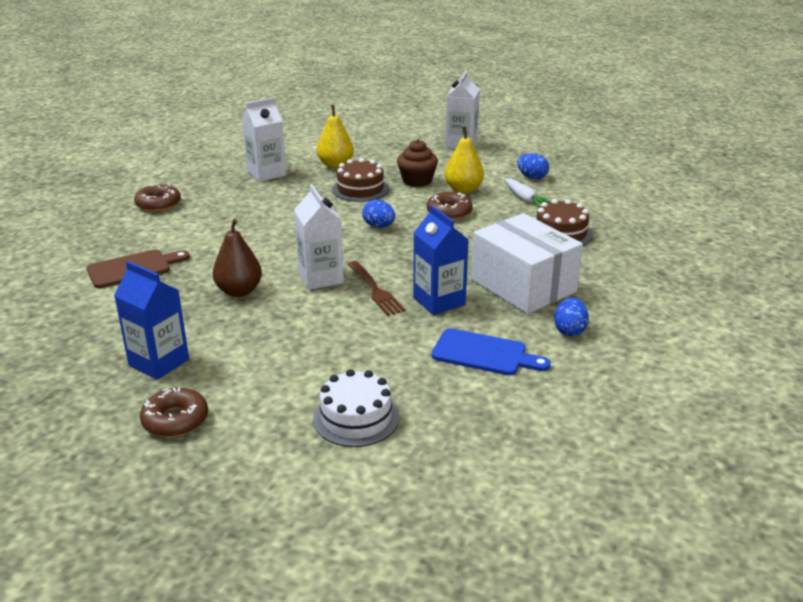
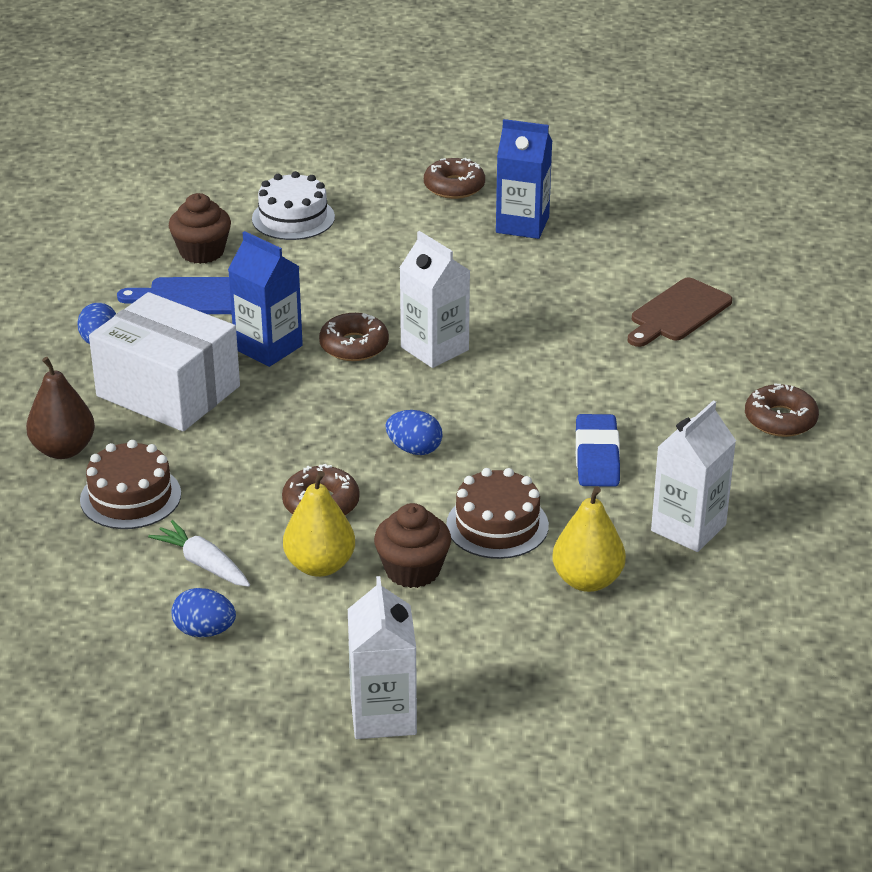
camera: 160 degrees right, 5 degrees up
brown pear [212,219,262,297] -> brown pear moved to [26,357,95,459]
brown fork [347,261,405,316] -> brown donut [319,313,389,361]
none -> brown cupcake [169,193,231,264]
none -> blue eraser [576,414,620,487]

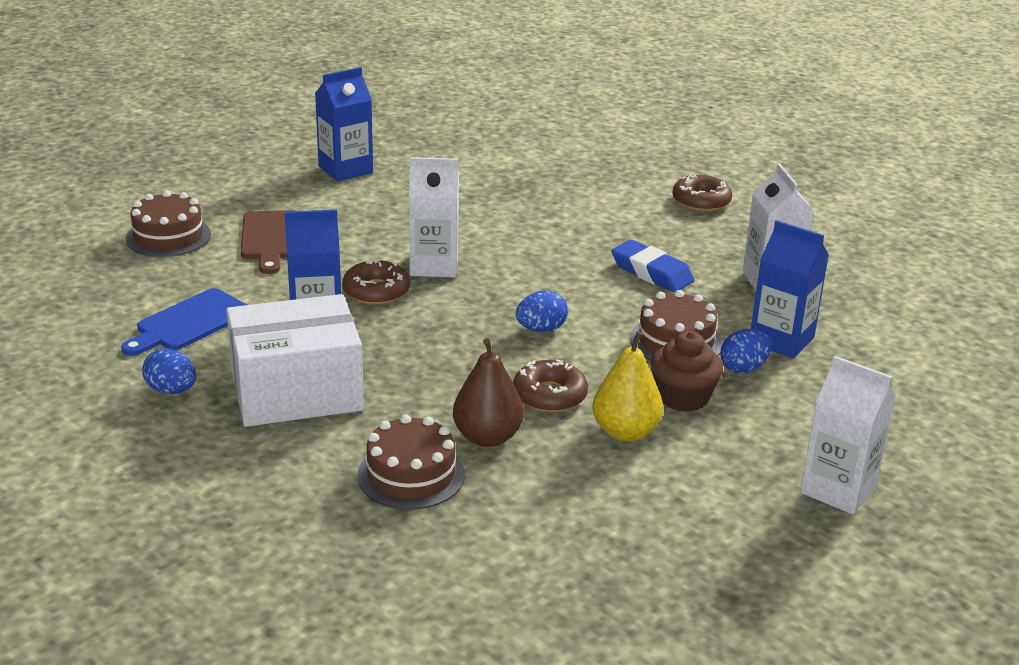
camera: 50 degrees left, 5 degrees down
brown pear [26,357,95,459] -> brown pear moved to [453,338,524,447]
white carrot [148,520,250,587] -> none
brown cupcake [169,193,231,264] -> none
blue egg [171,588,236,637] -> blue egg moved to [720,329,772,374]
white cake [252,171,335,240] -> brown cake [126,190,211,257]
brown donut [424,158,485,199] -> none
yellow pear [552,486,626,592] -> blue carton [751,220,829,358]
brown cutting board [628,278,732,347] -> brown cutting board moved to [241,210,295,274]

